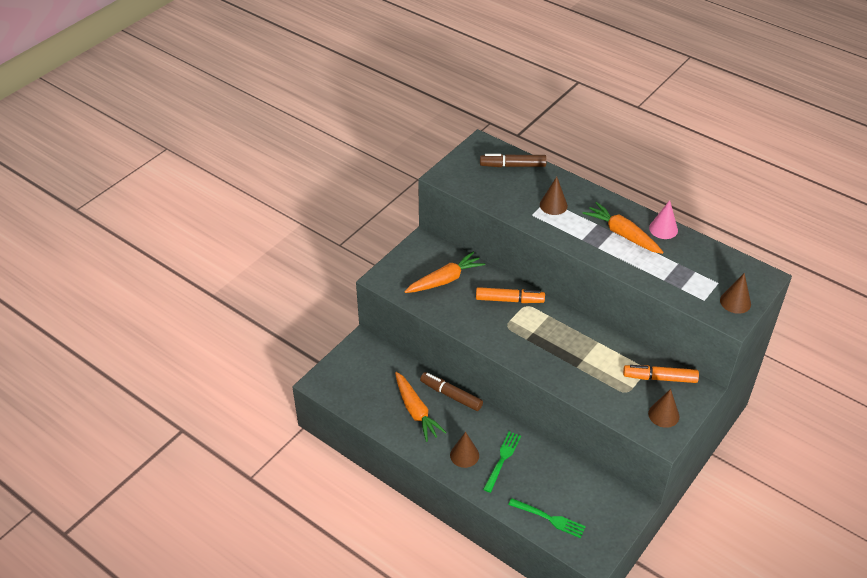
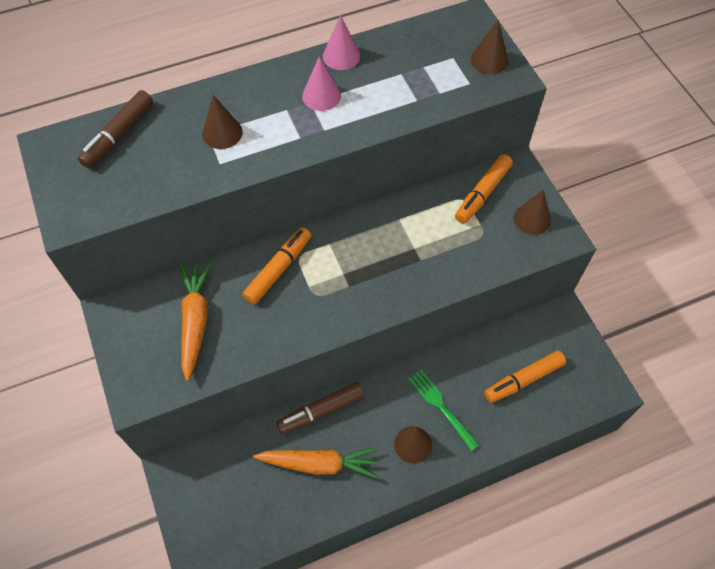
camera: 60 degrees left, 15 degrees up
green fork [508,498,586,538] -> none
orange carrot [583,202,664,254] -> pink cone [302,56,341,111]
none -> orange marker [484,351,566,403]

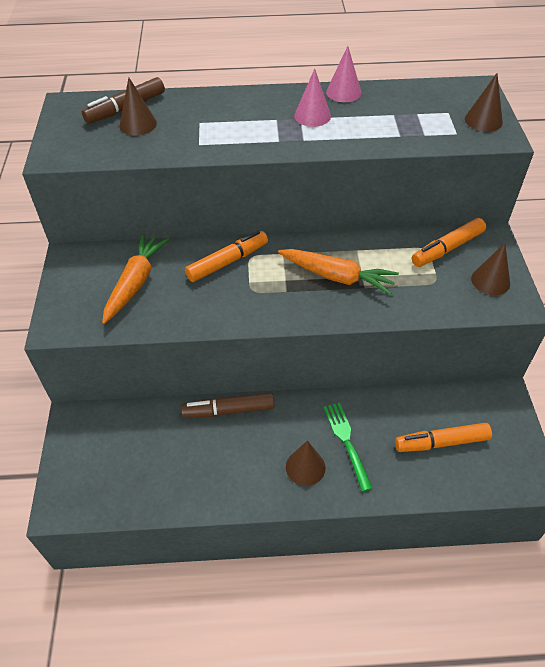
camera: 20 degrees right, 10 degrees down
brown cone [202,95,242,149] -> brown cone moved to [120,78,157,136]
orange carrot [253,447,379,479] -> orange carrot moved to [278,249,399,295]

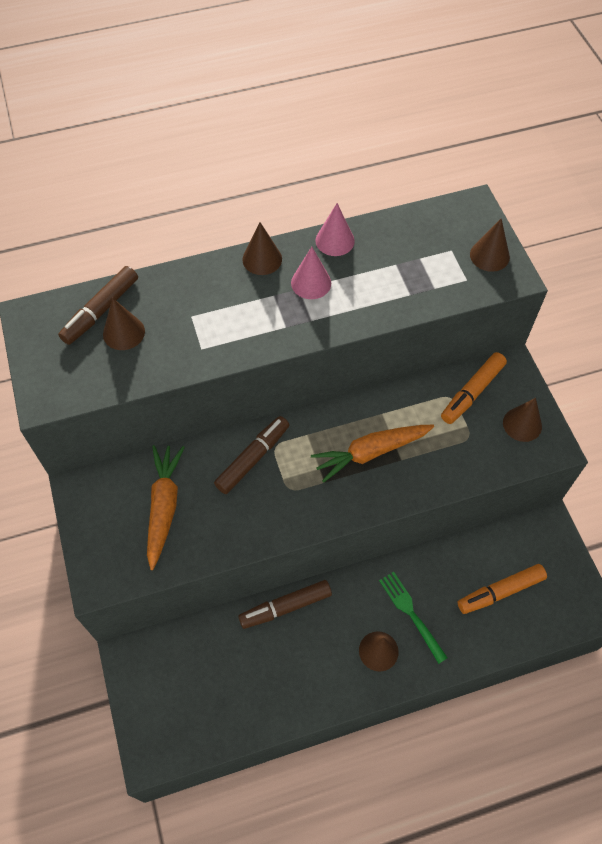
camera: 15 degrees left, 10 degrees up
orange marker [185,231,268,282] -> brown marker [214,416,289,494]
orange carrot [278,249,399,295] -> orange carrot turned 150 degrees clockwise [311,425,434,483]
none -> brown cone [242,222,282,275]

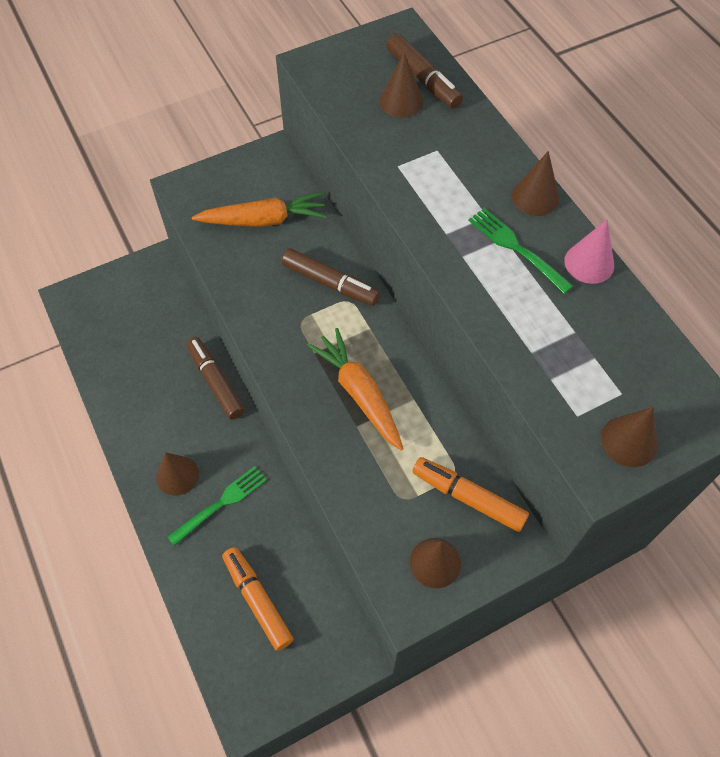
camera: 80 degrees right, 0 degrees up
brown marker [58,266,138,345] -> brown marker turned 150 degrees counterclockwise [386,33,463,109]
pink cone [291,247,331,299] -> green fork [468,208,573,294]

